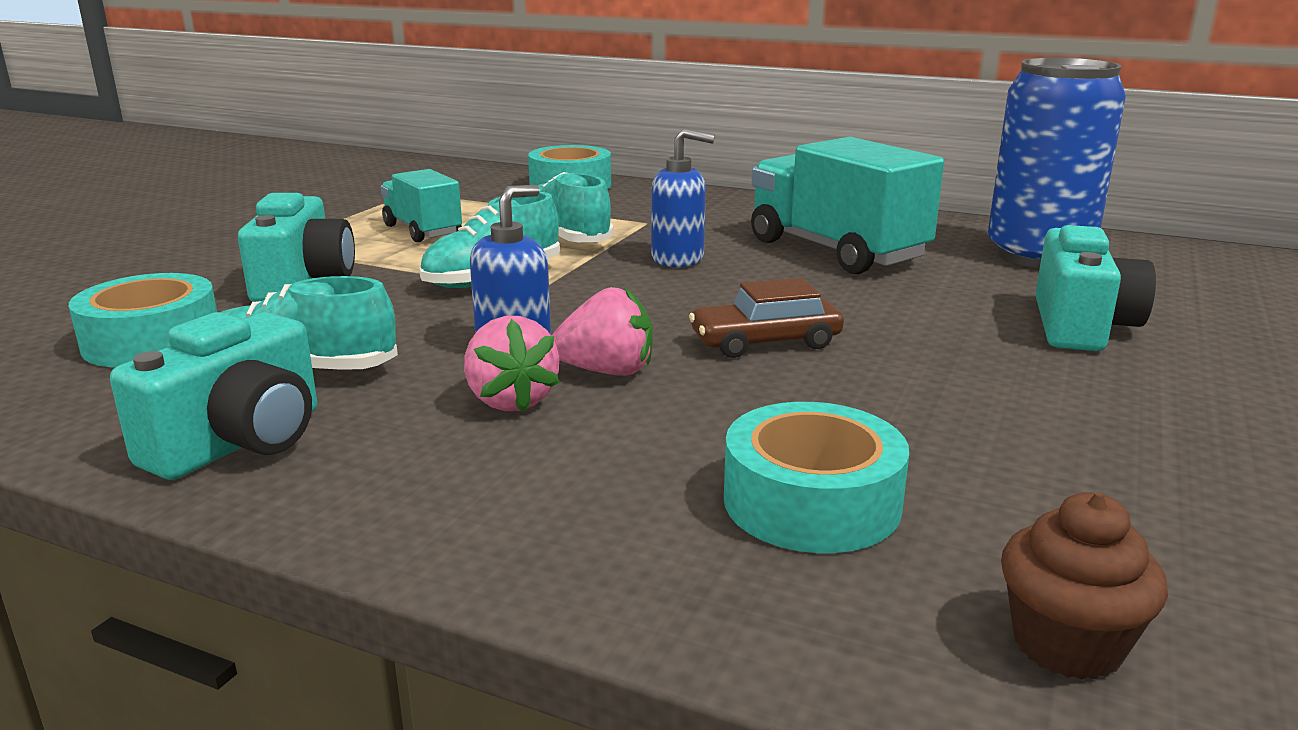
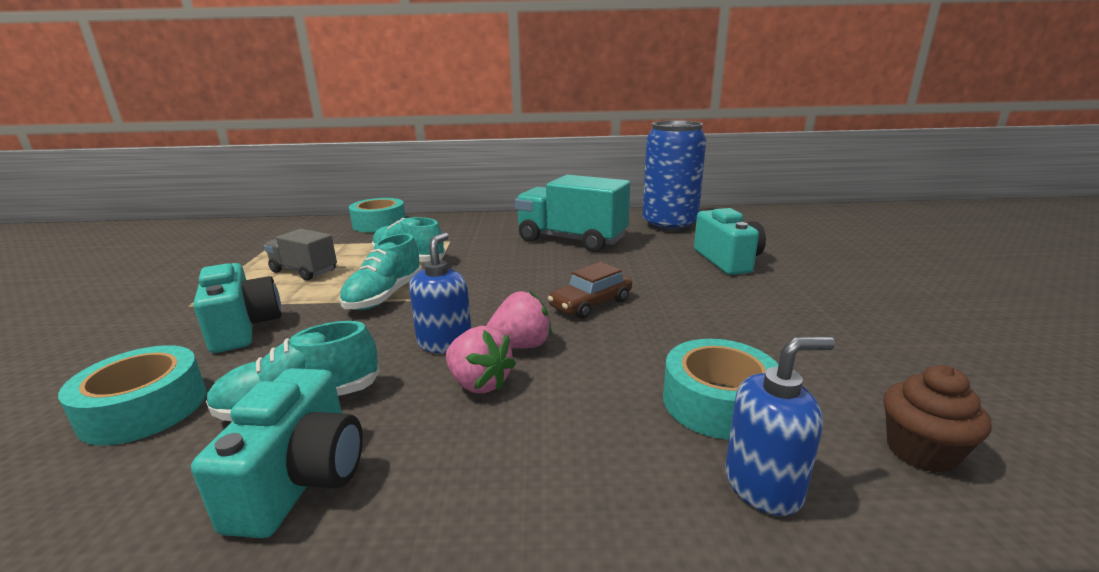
camera: 25 degrees left, 0 degrees up
turquoise truck [381,169,462,242] -> grey truck [264,229,337,281]
blue soap dispenser [651,128,715,267] -> blue soap dispenser moved to [725,337,835,516]

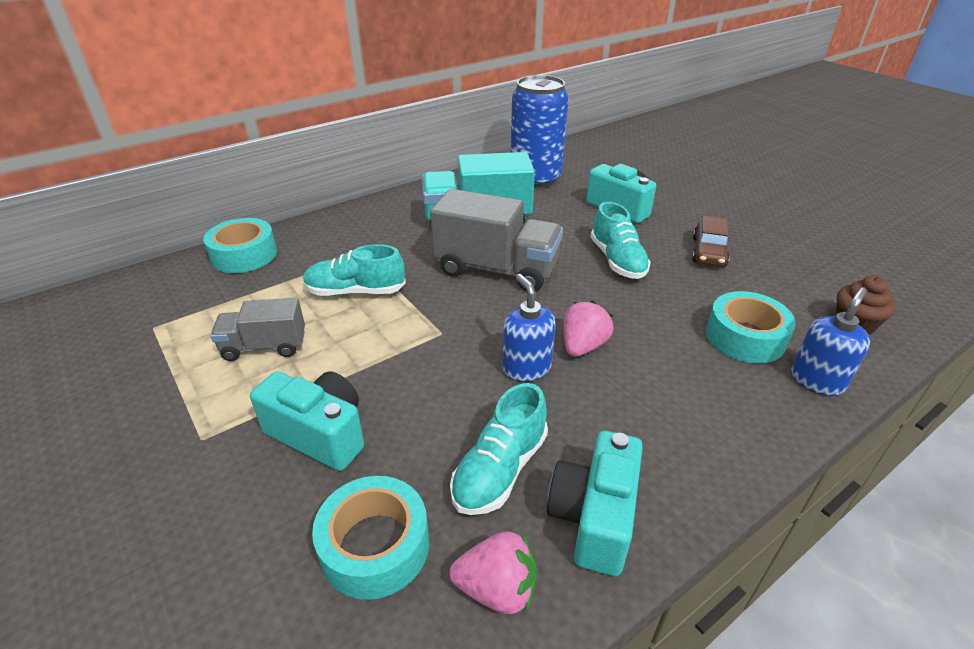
camera: 35 degrees left, 15 degrees up
turquoise camera [191,368,363,538] -> turquoise camera turned 135 degrees counterclockwise [547,431,643,576]
turquoise shoe [340,234,422,310] -> turquoise shoe moved to [591,202,651,279]
pink strawberry [446,326,516,393] -> pink strawberry moved to [449,531,538,614]
brown car [548,262,632,319] -> brown car moved to [692,216,730,267]
none -> grey truck [430,189,563,291]

